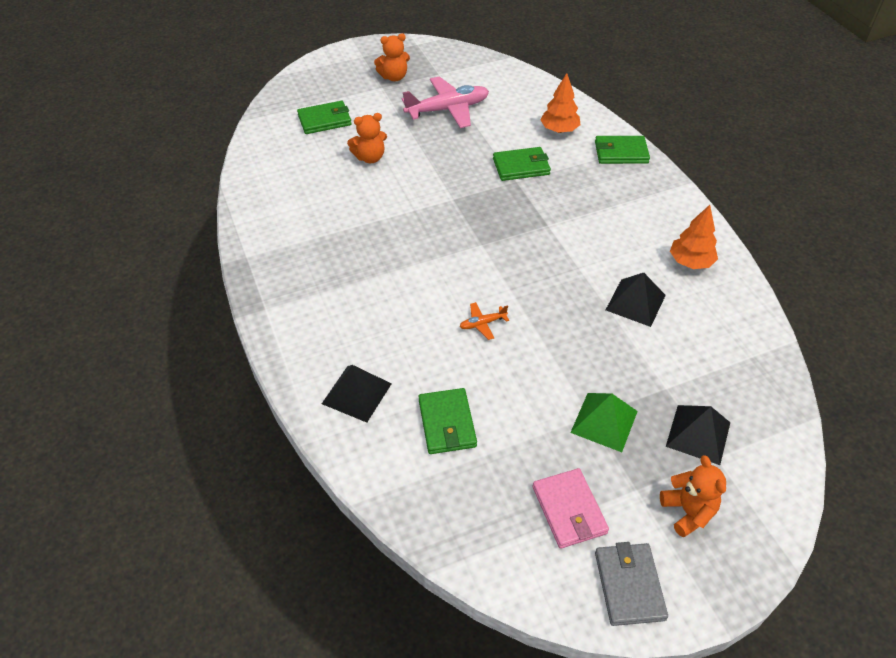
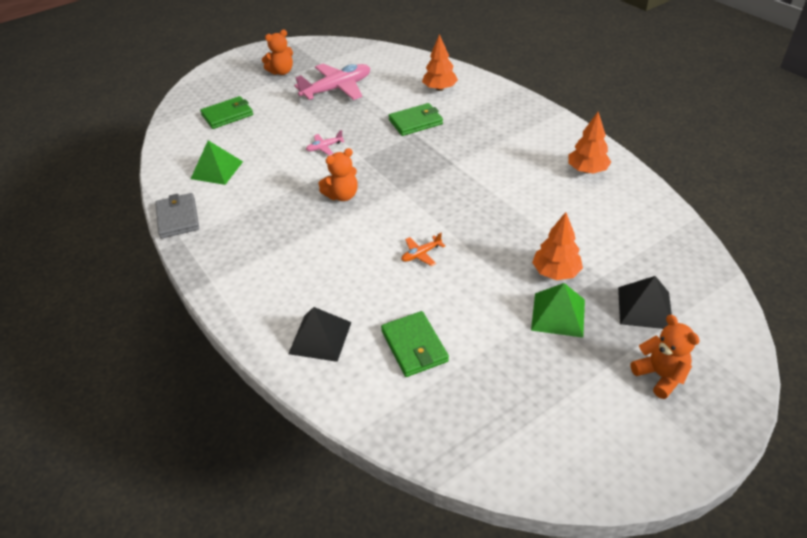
camera: 10 degrees left, 5 degrees down
orange teddy bear [347,113,387,163] -> orange teddy bear moved to [319,148,357,201]
pink wallet [533,468,609,549] -> none
green wallet [595,136,650,164] -> none
grey wallet [595,542,668,626] -> grey wallet moved to [155,193,199,239]
black pyramid [606,273,666,327] -> none
none -> green pyramid [191,140,243,185]
none -> pink plane [306,130,345,155]
none -> orange tree [532,212,583,280]

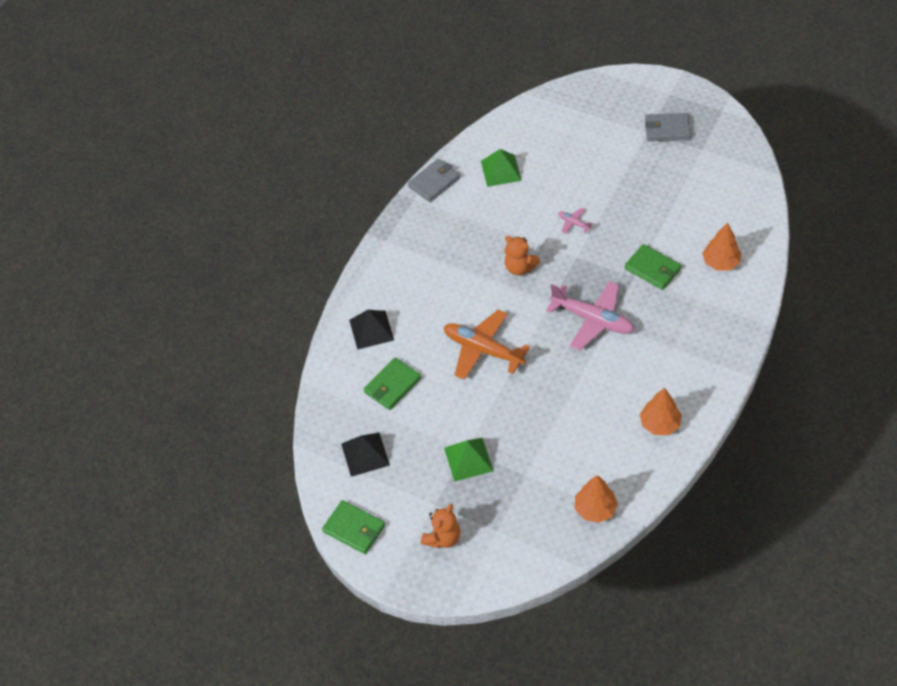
camera: 65 degrees right, 10 degrees up
green wallet [200,96,253,129] -> green wallet moved to [322,500,385,554]
orange teddy bear [262,30,293,75] -> grey wallet [645,113,691,141]
pink plane [294,64,370,100] -> pink plane moved to [546,281,634,350]
orange plane [401,233,445,266] -> orange plane [444,310,530,380], size x2.26
orange tree [532,212,583,280] -> orange tree moved to [575,475,618,523]
black pyramid [618,276,672,329] -> black pyramid moved to [341,433,390,477]

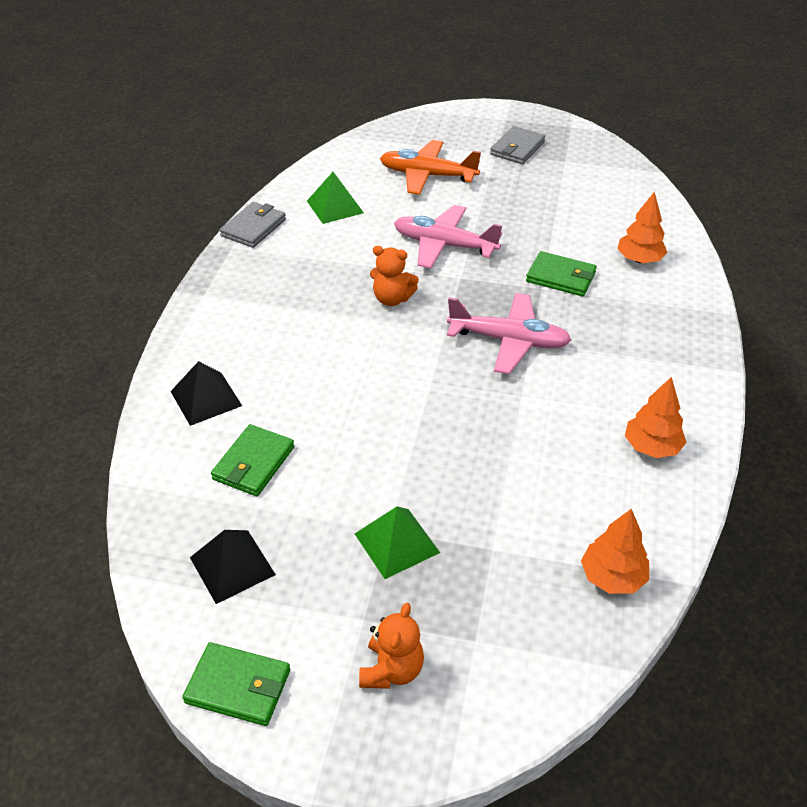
camera: 20 degrees left, 10 degrees down
orange plane [444,310,530,380] -> orange plane moved to [380,140,481,195]
pink plane [558,208,593,234] -> pink plane [394,205,502,269], size x2.26
grey wallet [645,113,691,141] -> grey wallet turned 45 degrees counterclockwise [490,126,545,164]

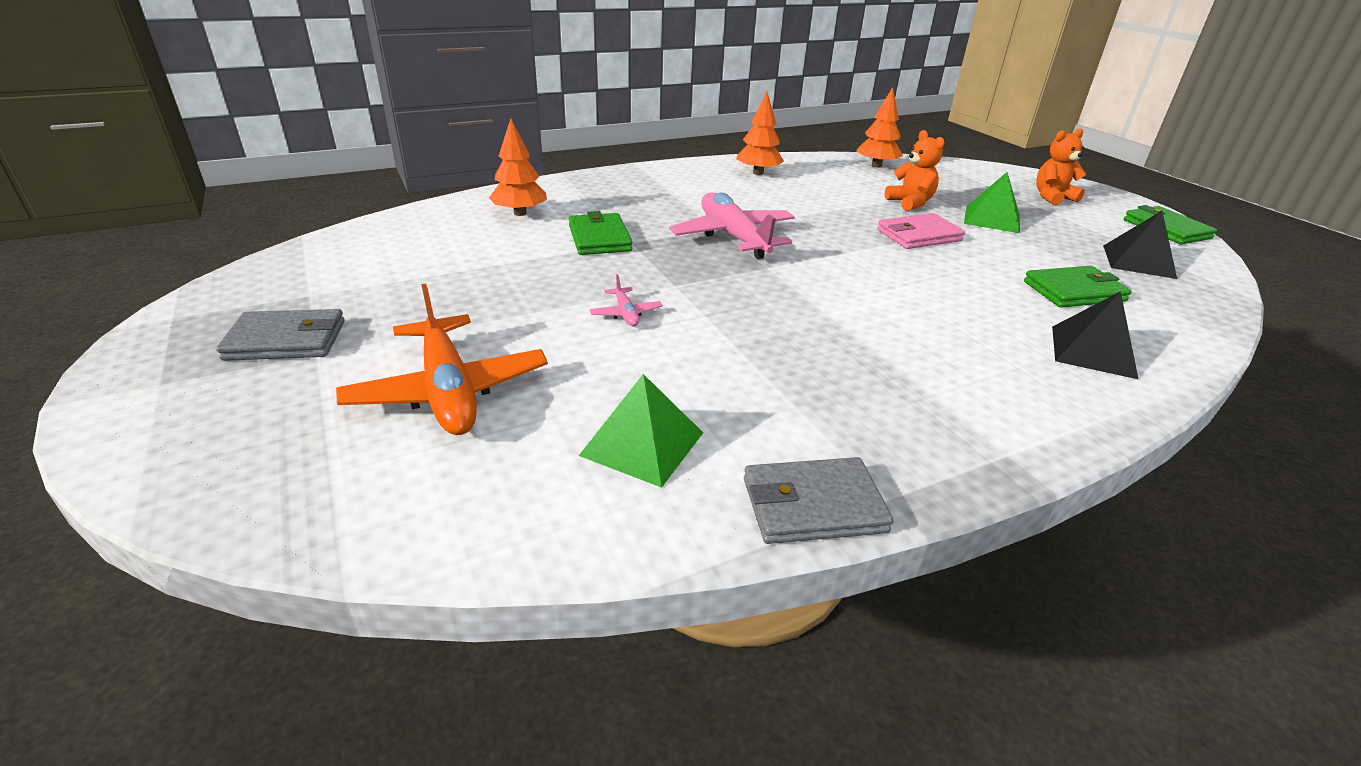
camera: 130 degrees left, 10 degrees down
orange teddy bear [370,246,419,306] -> orange teddy bear moved to [885,130,944,211]
pink plane [394,205,502,269] -> pink plane [590,274,663,326], size x0.44
none -> pink wallet [877,213,965,249]

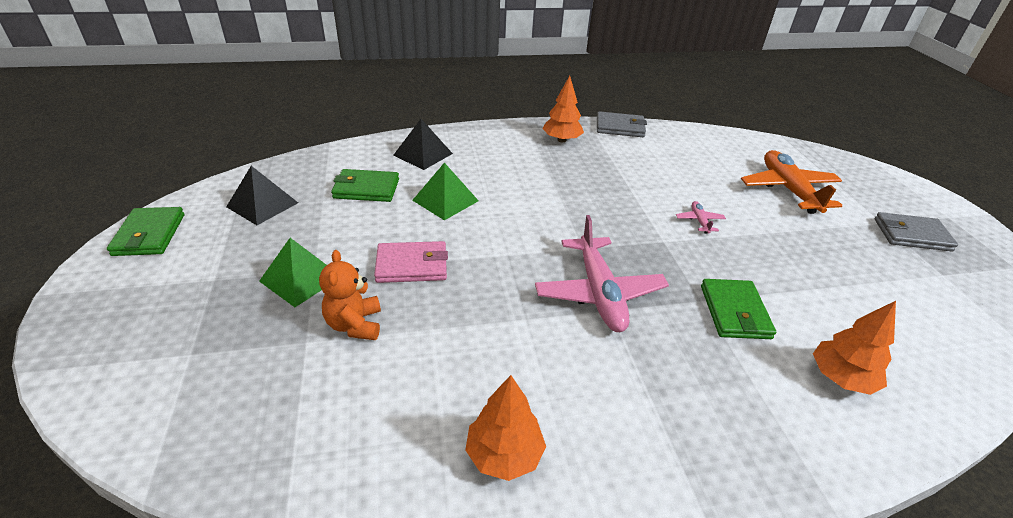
camera: 165 degrees left, 5 degrees up
green pyramid [579,374,703,488] -> green pyramid moved to [412,163,479,220]
orange tree [857,87,903,168] -> orange tree moved to [542,76,584,142]
orange teddy bear [1036,129,1086,205] -> none

